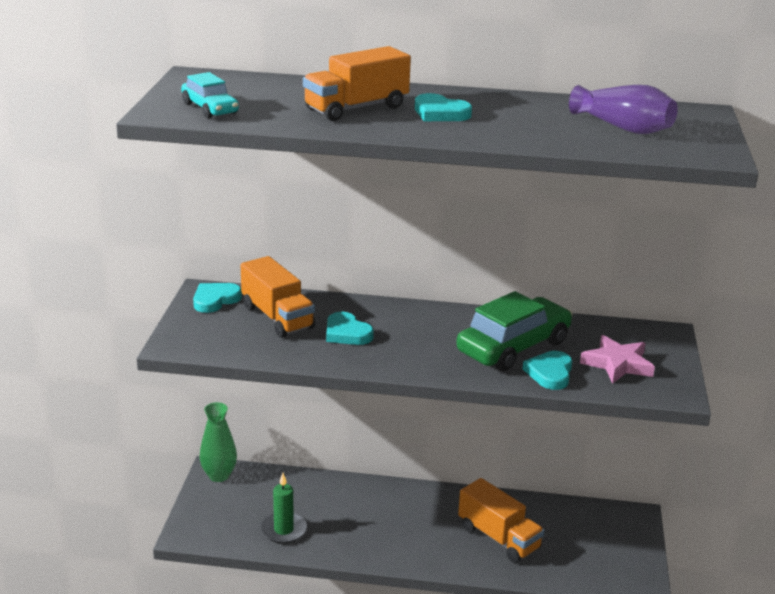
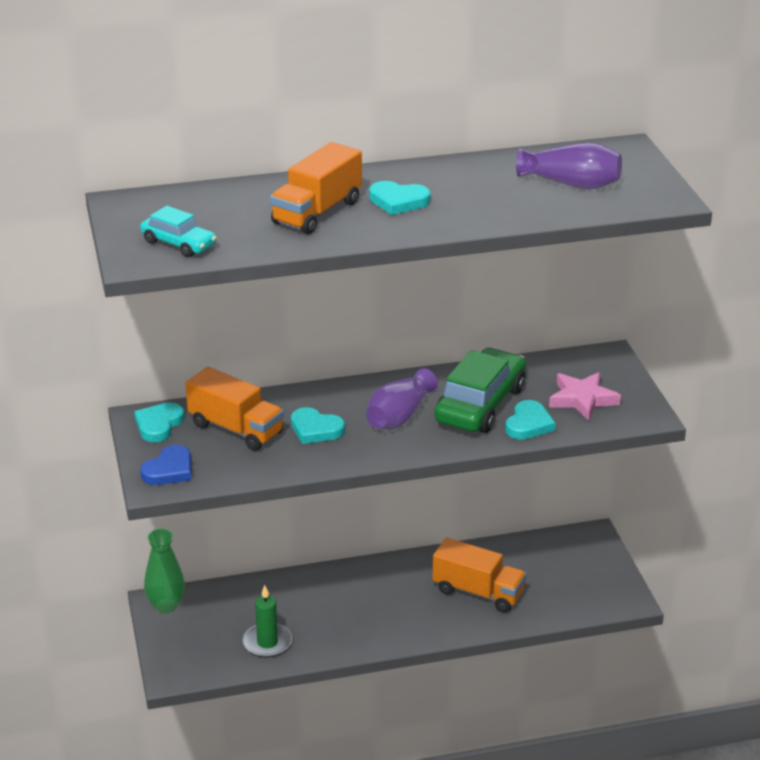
camera: 20 degrees left, 5 degrees up
turquoise heart [523,351,572,390] -> turquoise heart turned 150 degrees counterclockwise [505,400,556,440]
none -> blue heart [140,445,191,485]
none -> purple vase [366,368,438,429]

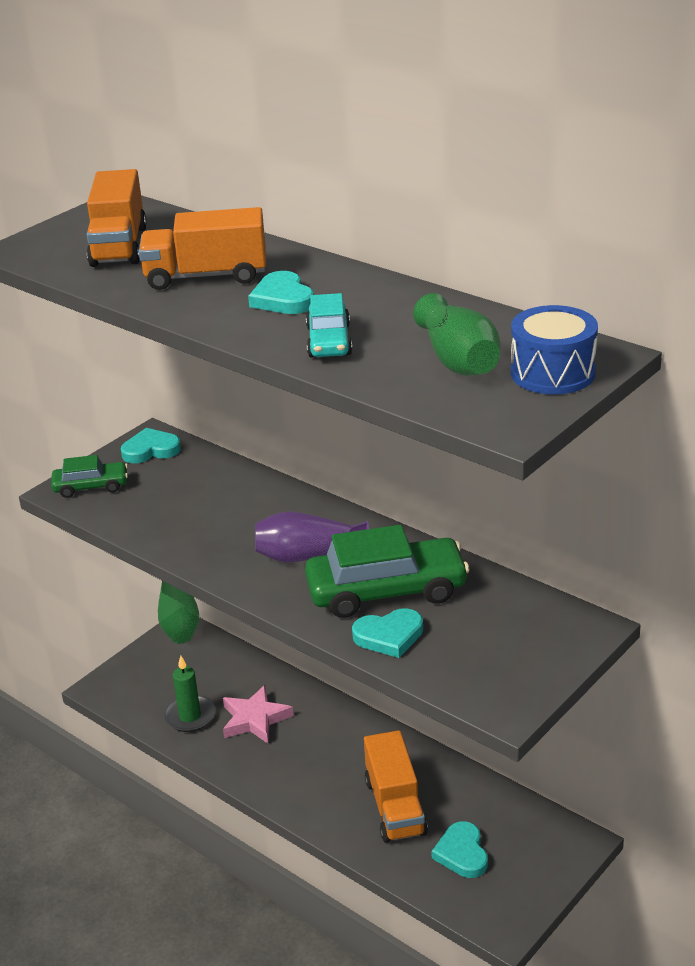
camera: 55 degrees right, 0 degrees up
turquoise car [140,206,217,257] -> turquoise car moved to [306,293,352,358]
blue heart [140,445,191,485] -> green car [51,455,128,498]
orange truck [186,367,284,451] -> orange truck moved to [87,169,147,267]
turquoise heart [291,407,345,444] -> turquoise heart moved to [431,821,488,878]
purple vase [516,142,622,189] -> green vase [413,293,500,376]
pink star [549,372,621,421] -> pink star moved to [223,685,294,744]
none -> blue drum [511,305,598,394]

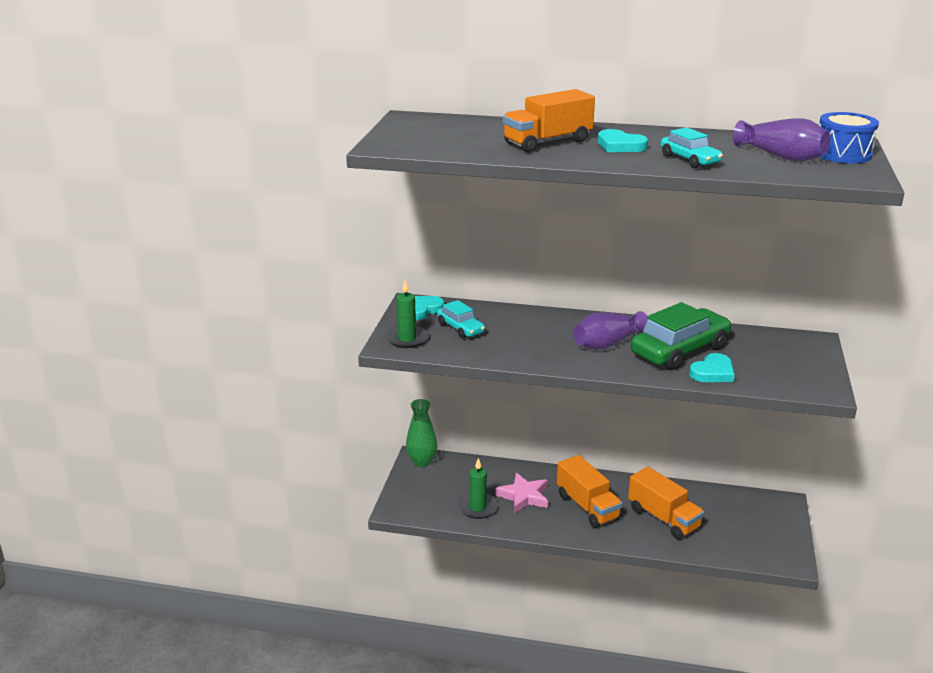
camera: 30 degrees left, 5 degrees down
green car [51,455,128,498] -> green candle [385,279,429,348]
orange truck [87,169,147,267] -> orange truck moved to [557,455,622,528]
green vase [413,293,500,376] -> purple vase [733,118,831,162]
turquoise heart [431,821,488,878] -> none
none -> turquoise car [437,300,485,339]

